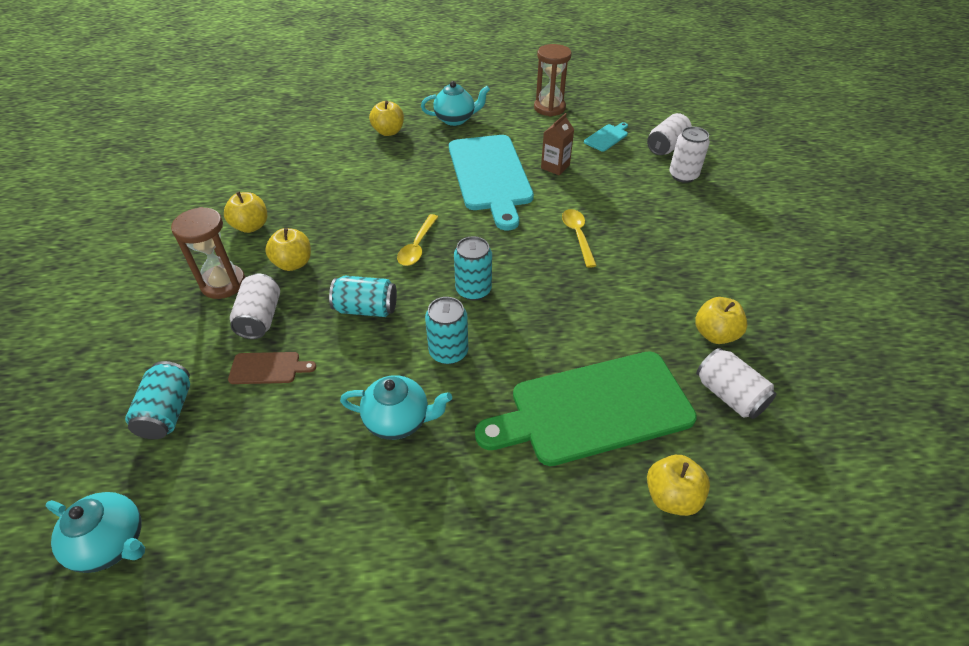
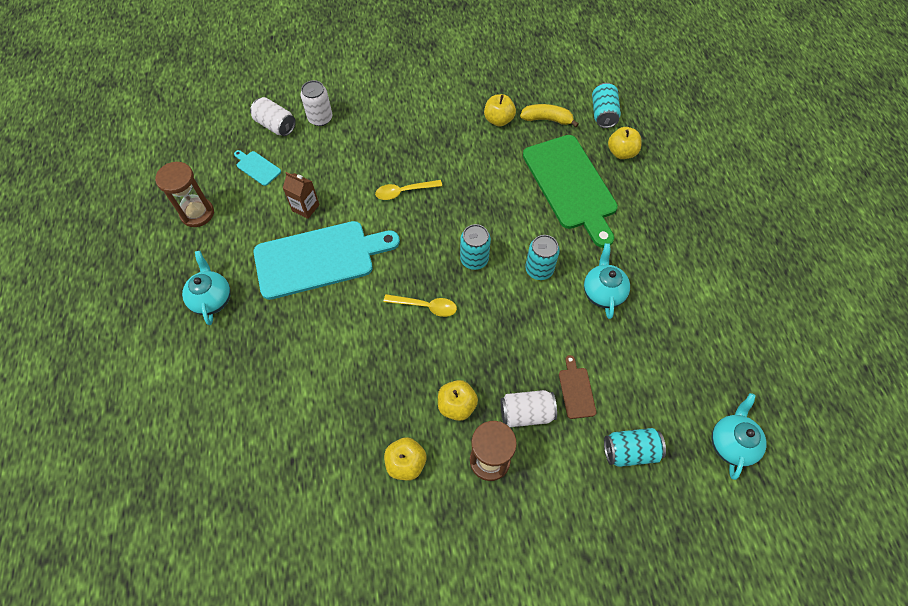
camera: 95 degrees left, 15 degrees up
turquoise can [329,276,397,317] -> turquoise can moved to [592,83,621,128]
yellow apple [369,100,404,136] -> none
white can [696,348,777,419] -> yellow banana [520,104,579,127]

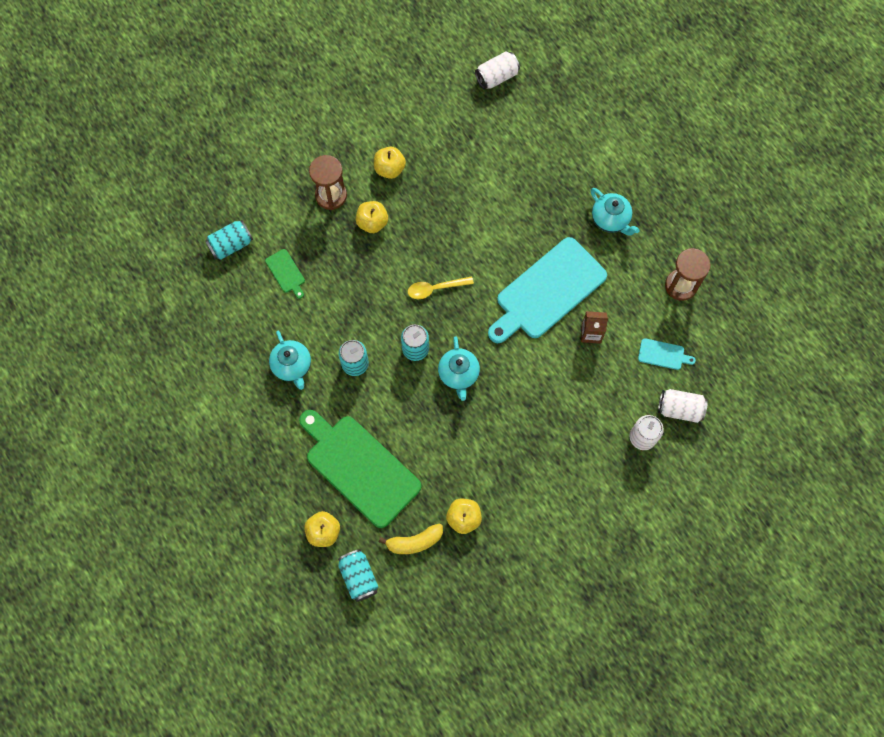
camera: 155 degrees right, 10 degrees up
yellow spoon [375,180,442,200] -> none
white can [501,390,557,427] -> white can moved to [475,51,520,89]
brown cutting board [559,355,596,419] -> green cutting board [265,249,305,299]
turquoise teapot [711,393,767,480] -> turquoise teapot moved to [438,336,480,401]

